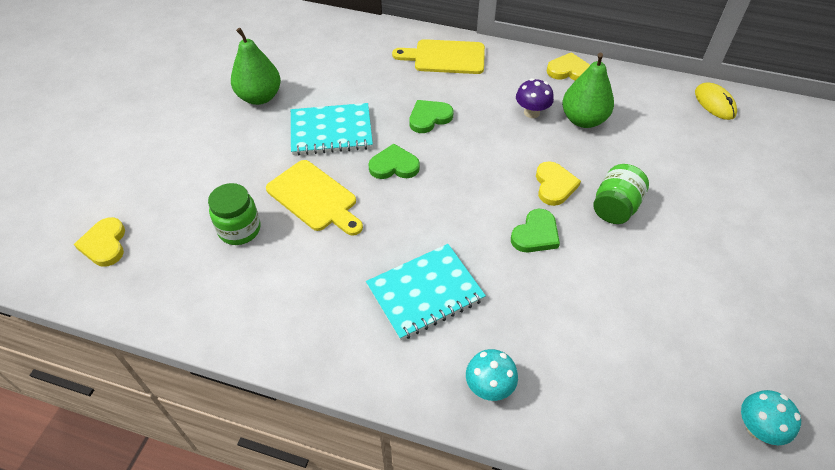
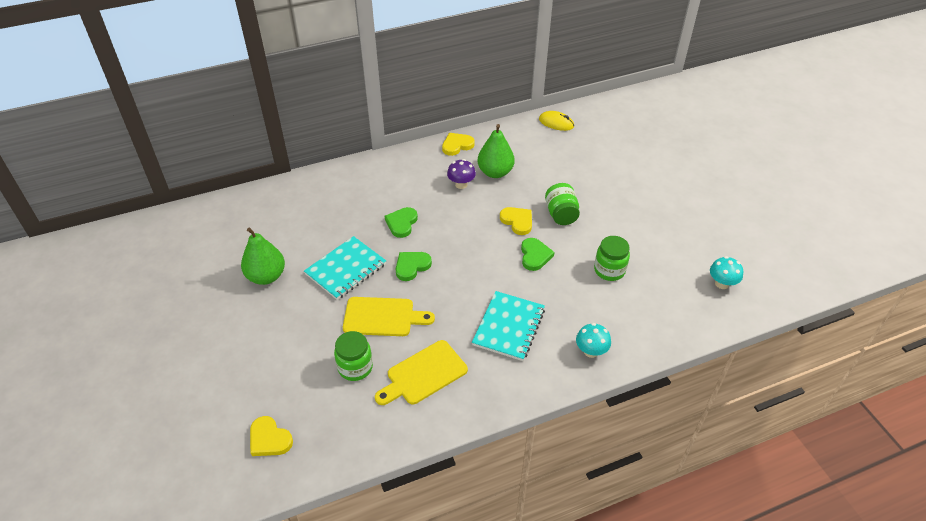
camera: 40 degrees left, 5 degrees down
yellow cutting board [392,39,485,74] -> yellow cutting board moved to [375,340,468,405]
none -> green jar [594,236,630,281]

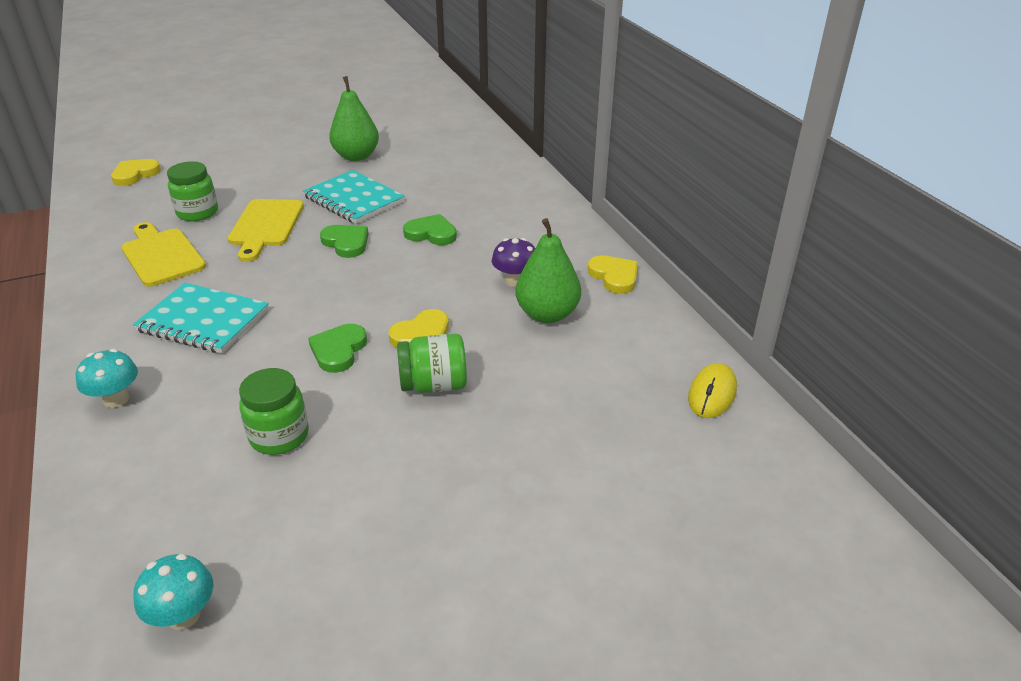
camera: 90 degrees right, 10 degrees down
green heart [521,238,555,271] -> green heart turned 105 degrees clockwise [308,324,367,373]

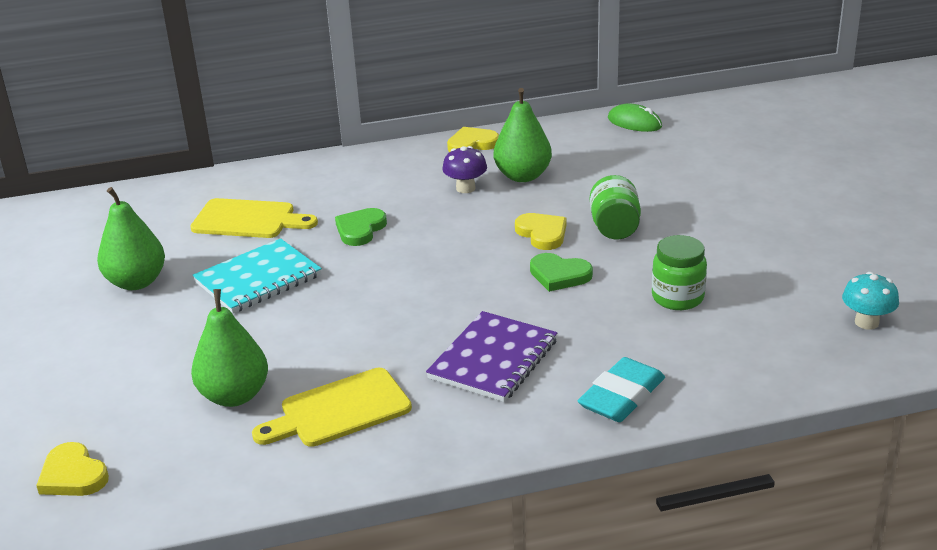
camera: 80 degrees left, 5 degrees down
turquoise mushroom [76,349,138,408] -> turquoise eraser [578,357,665,422]
turquoise notebook [133,283,269,353] -> purple notebook [426,311,557,402]
green jar [167,161,218,221] -> green pear [191,289,268,407]
yellow cutting board [228,199,304,262] -> yellow cutting board moved to [190,198,318,238]
green heart [320,225,369,258] -> none
yellow mouse [688,363,737,418] -> green mouse [608,103,662,132]

